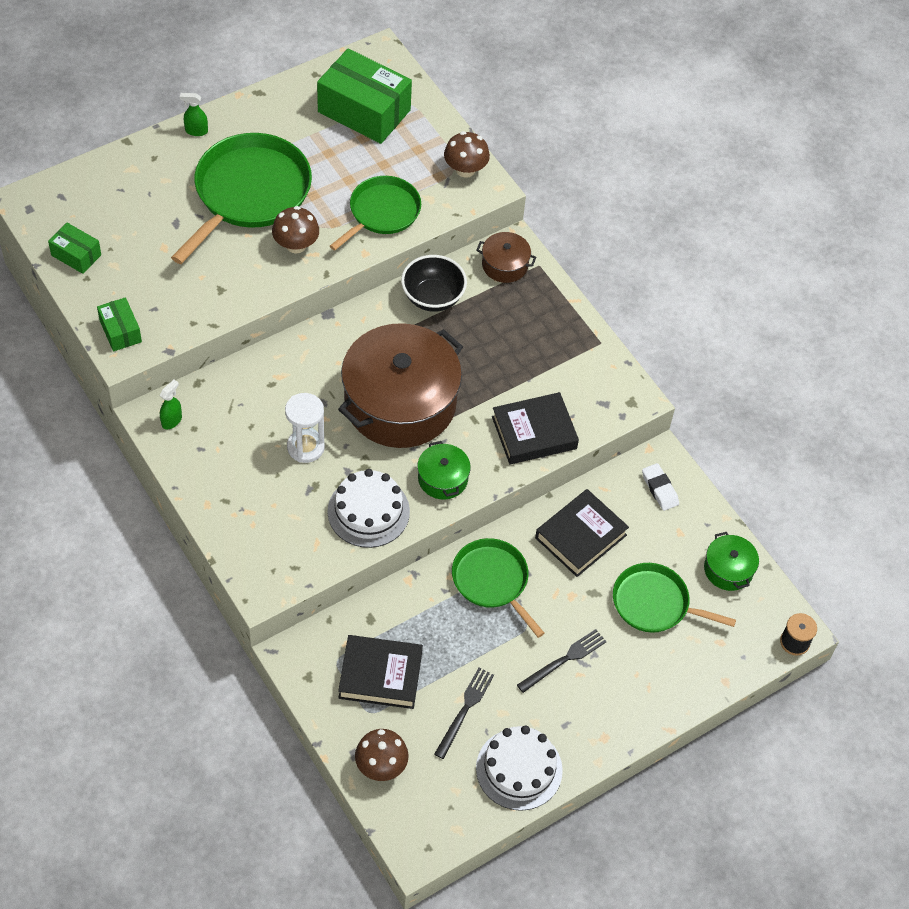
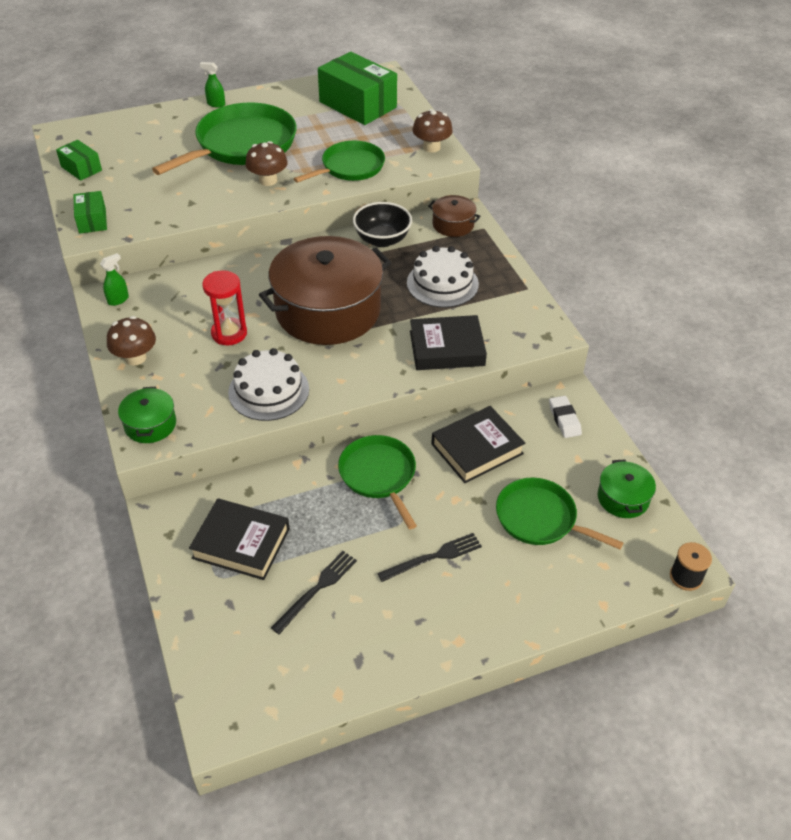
camera: 15 degrees right, 10 degrees down
white hourglass [285,393,325,463] -> red hourglass [202,270,247,345]
brown mushroom [355,729,409,781] -> brown mushroom moved to [107,316,156,365]
green pot [417,441,471,499] -> green pot moved to [118,387,176,443]
white cake [476,726,563,811] -> white cake moved to [407,246,479,308]

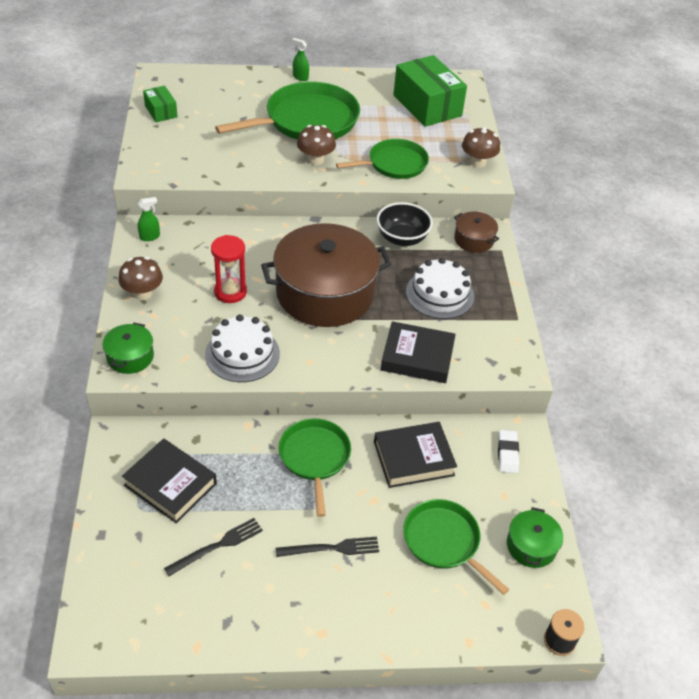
camera: 15 degrees right, 0 degrees up
green box [74,191,107,234] -> none

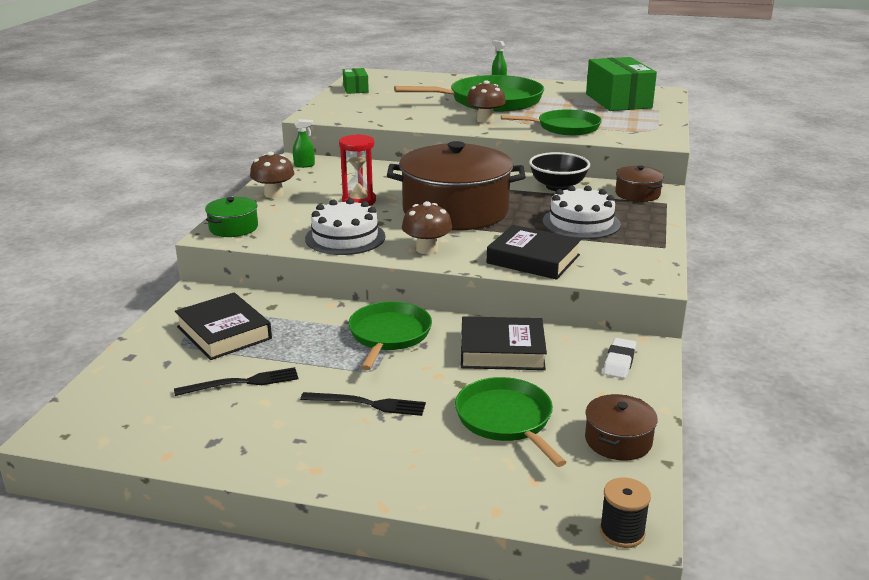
camera: 20 degrees right, 20 degrees down
brown mushroom [462,127,500,168] -> brown mushroom moved to [402,201,452,254]
green pot [507,507,563,568] -> brown pot [585,394,658,461]

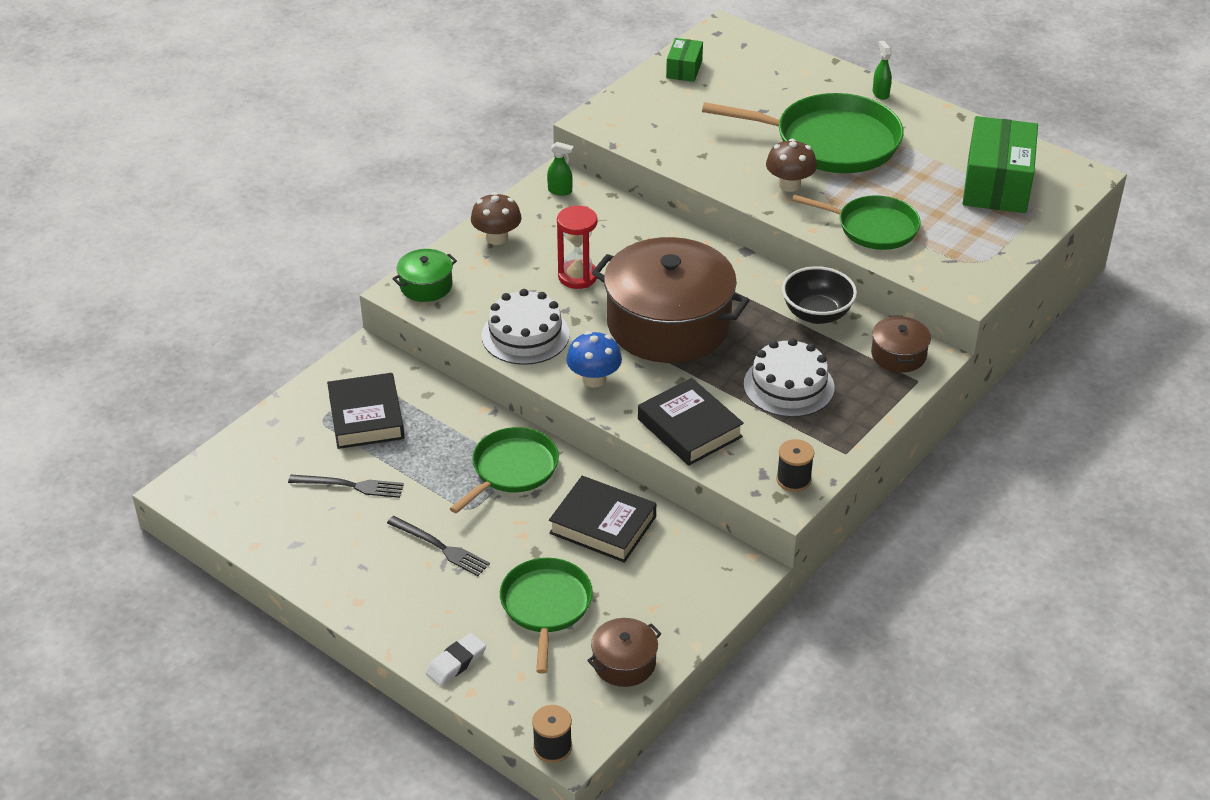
camera: 25 degrees right, 15 degrees up
brown mushroom [402,201,452,254] -> blue mushroom [566,331,622,388]
white eraser [603,338,636,379] -> white eraser moved to [426,633,486,686]
none -> black spool [776,439,814,492]

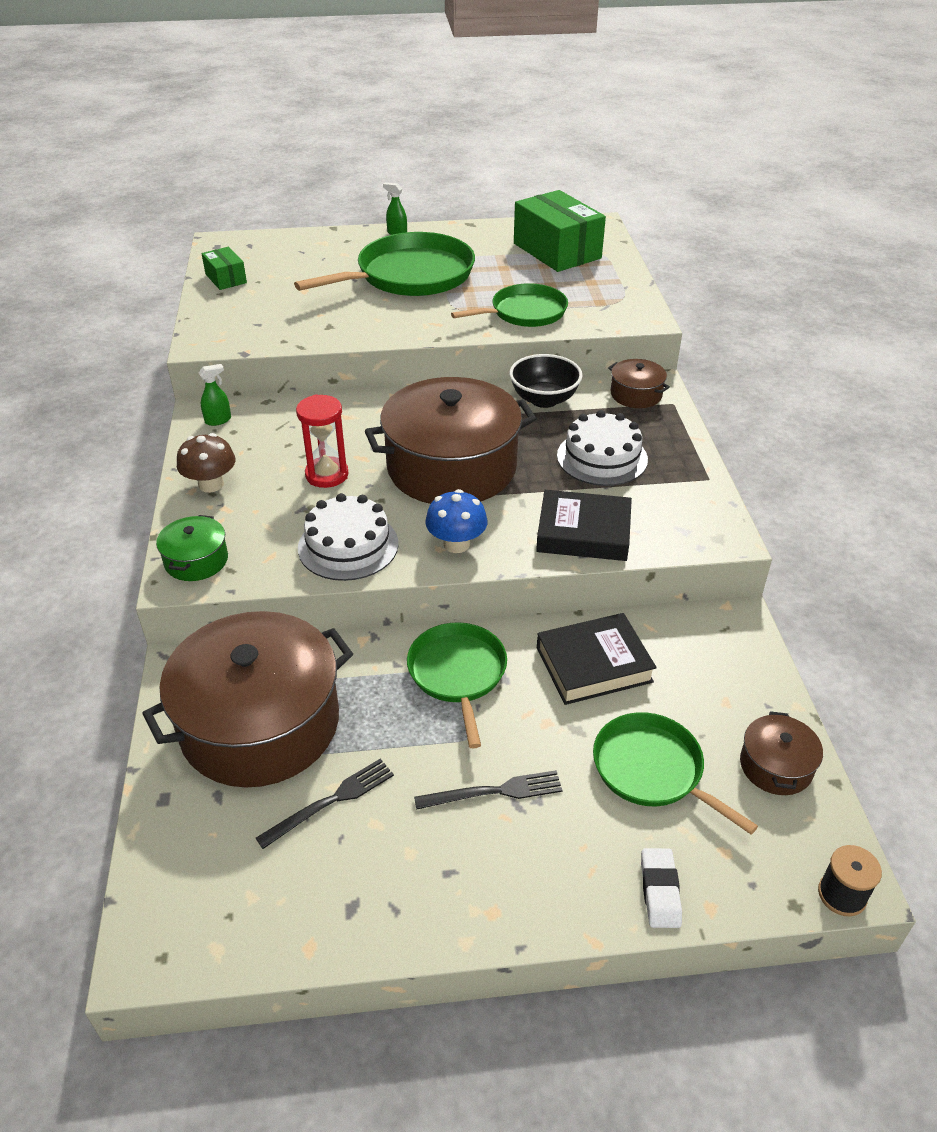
camera: 45 degrees left, 0 degrees up
black book [327,373,404,449] -> brown pot [142,611,353,788]
brown mushroom [766,139,817,192] -> none
black spool [776,439,814,492] -> none

